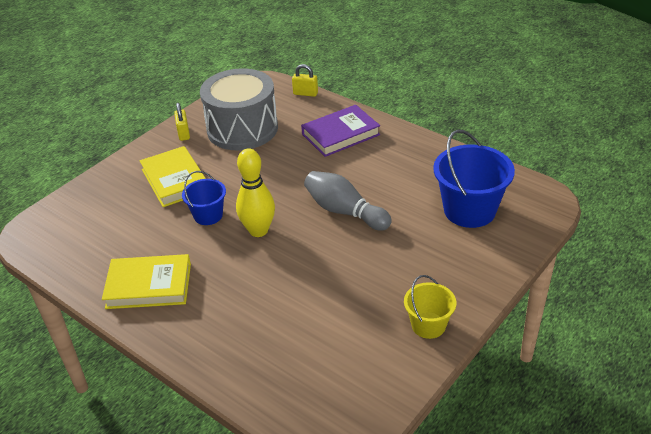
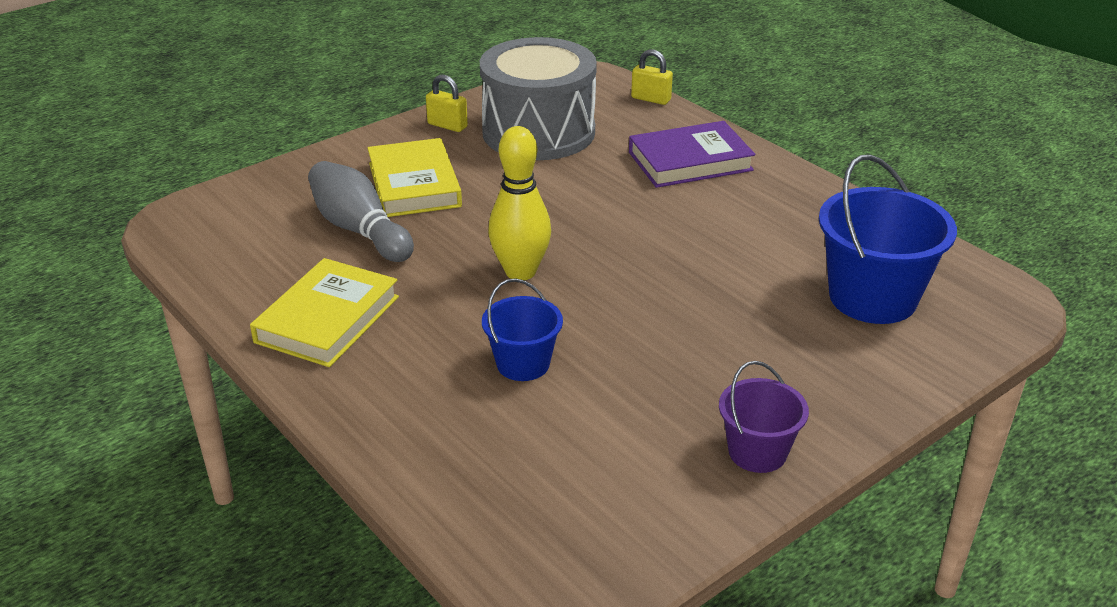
camera: 10 degrees right, 5 degrees down
yellow book [102,254,191,309] -> yellow book turned 75 degrees counterclockwise [250,258,399,367]
yellow padlock [174,103,190,141] -> yellow padlock turned 60 degrees counterclockwise [426,74,468,132]
blue bucket [182,171,226,225] -> blue bucket moved to [482,278,563,381]
grey bowling pin [304,171,392,231] -> grey bowling pin moved to [308,161,414,262]
yellow bucket [404,275,456,339] -> purple bucket [719,361,809,473]

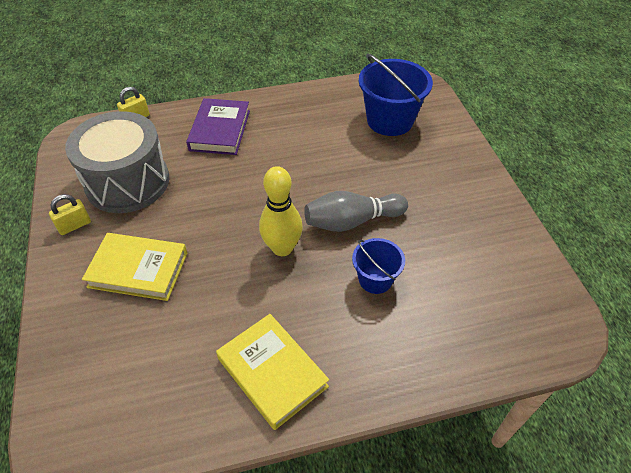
camera: 65 degrees left, 15 degrees up
grey bowling pin [308,161,414,262] -> grey bowling pin moved to [304,191,408,232]
purple bucket [719,361,809,473] -> none

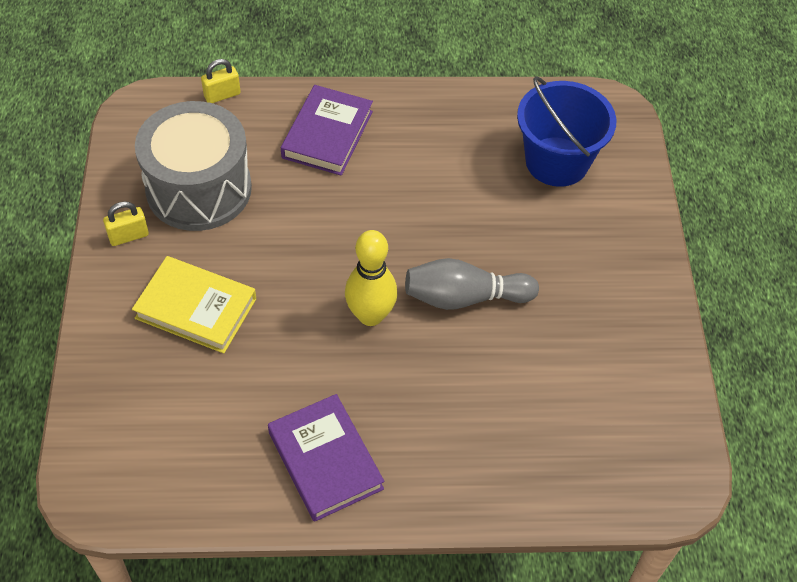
camera: 10 degrees right, 5 degrees up
yellow book [216,314,329,430] -> purple book [268,394,384,522]
blue bucket [352,238,405,294] -> none

